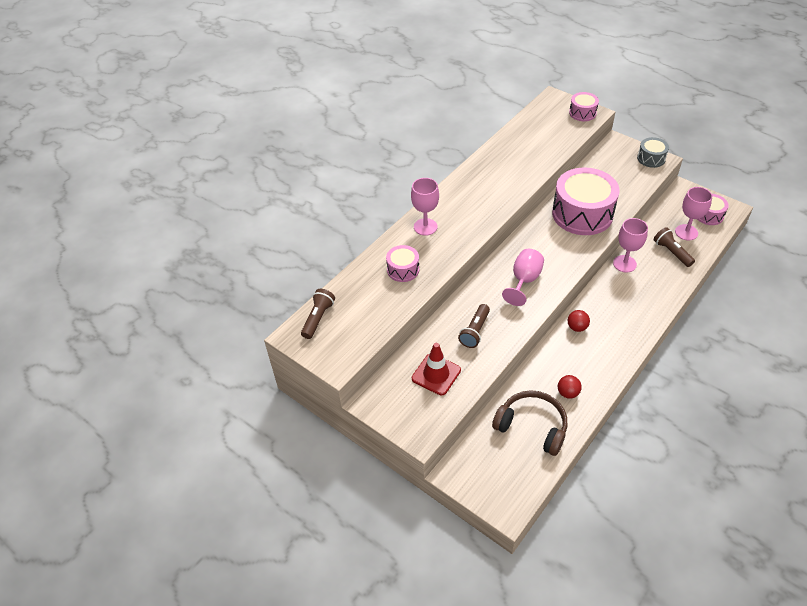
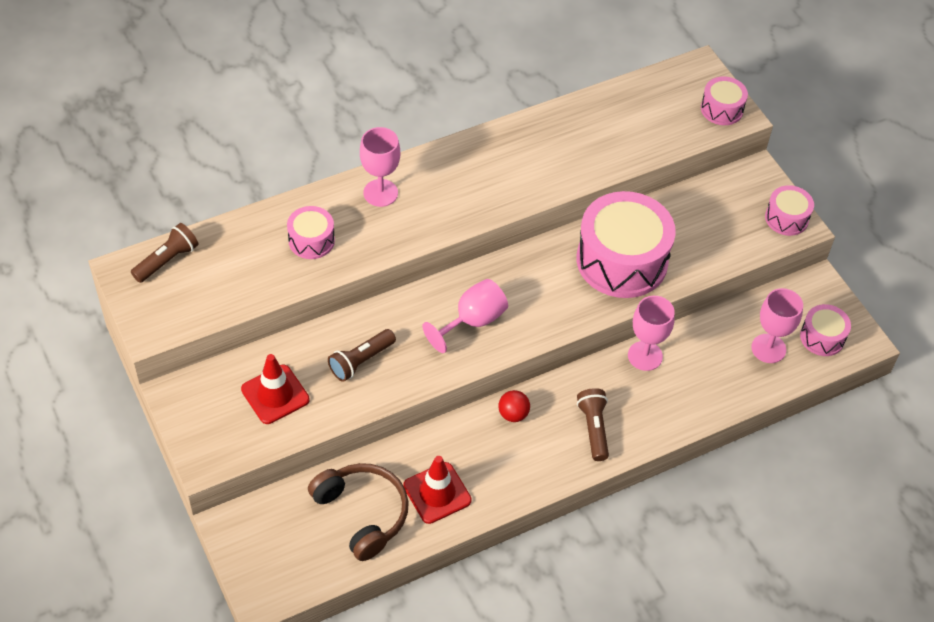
camera: 20 degrees right, 5 degrees up
red ball [558,375,582,399] -> red traffic cone [403,456,472,524]
grey drum [637,137,669,168] -> pink drum [765,185,814,236]
brown flashlight [654,227,695,267] -> brown flashlight moved to [577,388,609,461]

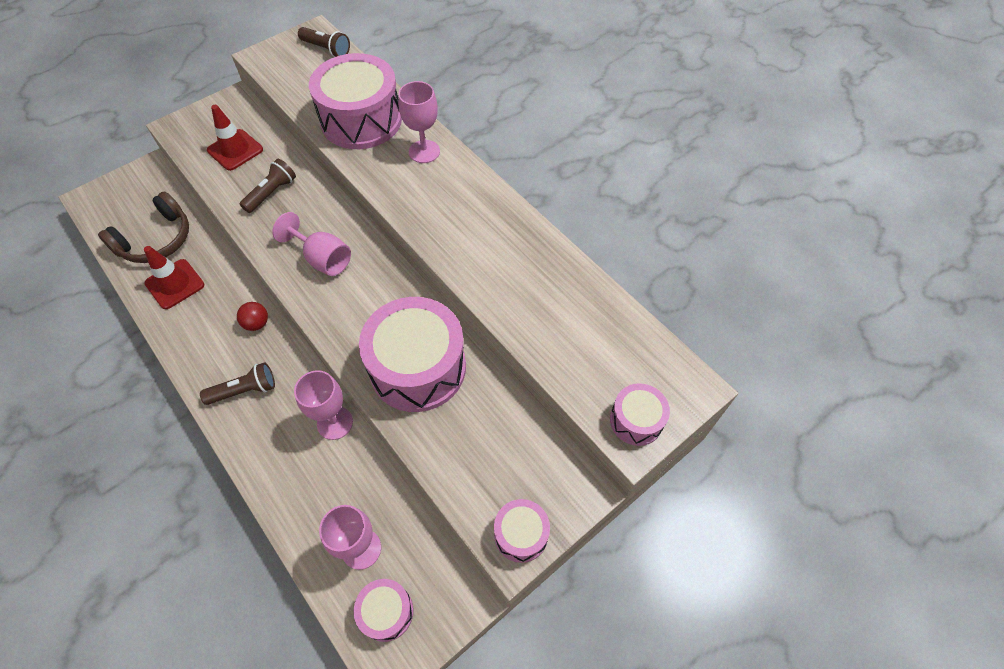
camera: 80 degrees right, 5 degrees up
pink drum [287,206,335,259] -> pink drum [309,53,402,149], size x2.05
brown flashlight [328,329,396,382] -> brown flashlight turned 90 degrees clockwise [240,159,296,213]

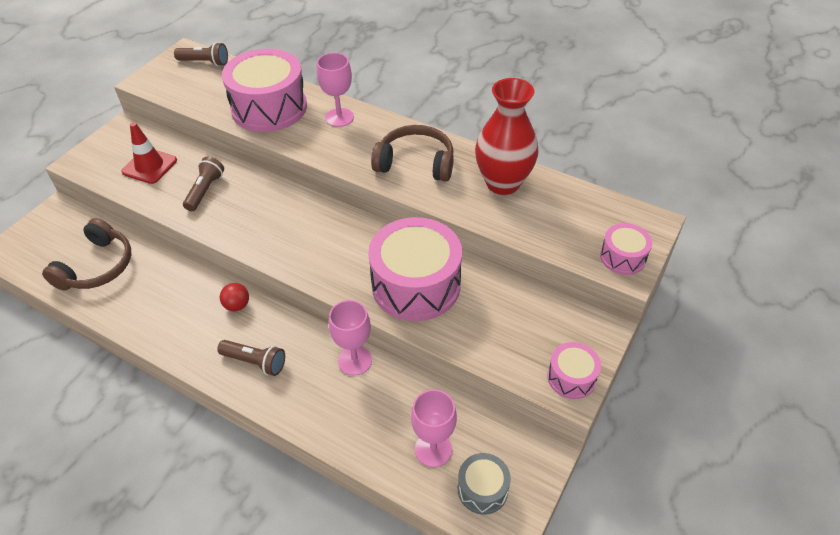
camera: 20 degrees left, 10 degrees down
red traffic cone [144,246,204,309] -> none
brown flashlight [200,362,275,405] -> brown flashlight turned 60 degrees clockwise [217,340,285,376]
pink goblet [272,212,351,276] -> none
pink drum [354,579,413,642] -> grey drum [458,453,511,514]
none -> brown headphones [371,125,454,182]
none -> red vase [475,78,538,195]

